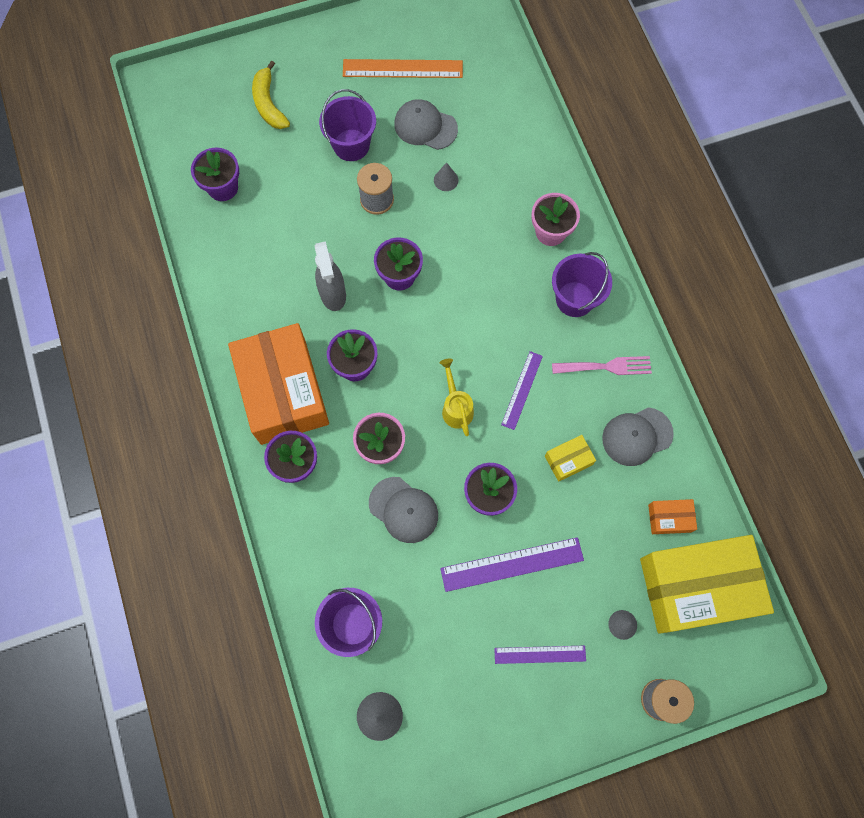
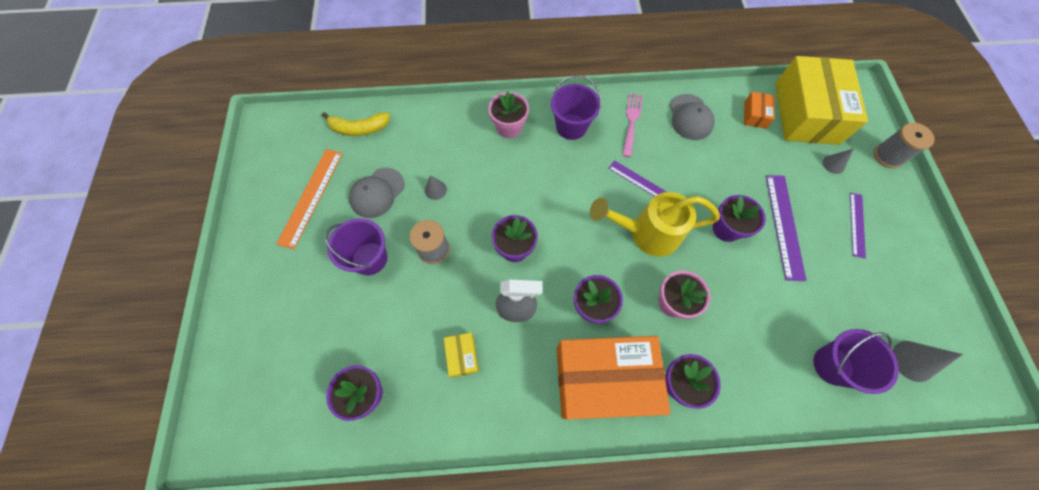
camera: 75 degrees left, 5 degrees down
yellow banana [252,61,290,129] -> yellow banana moved to [322,112,390,136]
grey cap [369,477,438,543] -> none
yellow watering can [439,359,474,436] -> yellow watering can [590,192,720,257], size x1.82
yellow box [545,435,596,482] -> yellow box moved to [444,332,479,378]

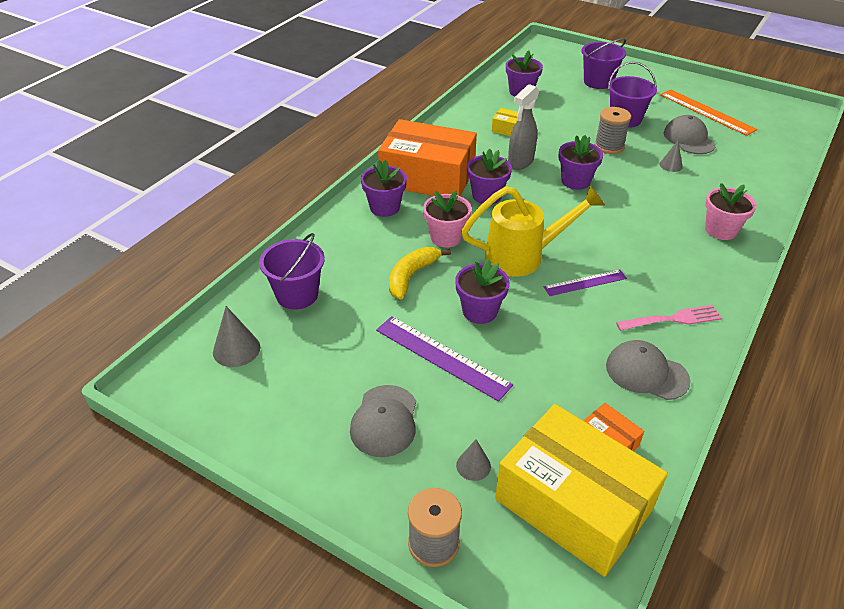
camera: 125 degrees right, 25 degrees down
yellow banana [322,112,390,136] -> yellow banana moved to [389,247,451,299]
purple bucket [551,75,602,140] -> purple bucket moved to [582,38,626,89]
orange box [557,336,671,419] -> orange box turned 75 degrees clockwise [378,119,477,196]
yellow watering can [590,192,720,257] -> yellow watering can turned 45 degrees clockwise [461,185,605,277]
pink fork [622,93,643,157] -> pink fork turned 60 degrees counterclockwise [616,305,722,331]
purple ruler [850,193,866,259] -> grey cap [350,385,416,457]

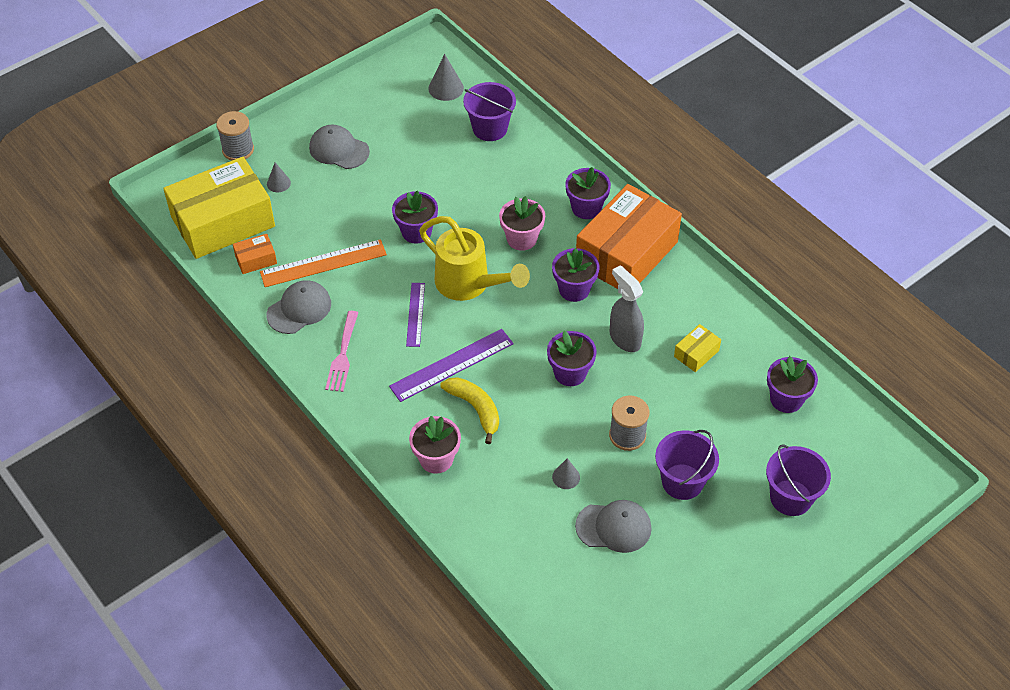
camera: 110 degrees right, 10 degrees up
purple ruler [376,316,513,402] -> purple ruler moved to [389,329,514,402]
yellow banana [389,247,451,299] -> yellow banana moved to [440,377,499,444]
yellow watering can [461,185,605,277] -> yellow watering can turned 60 degrees counterclockwise [419,216,530,301]
orange ruler [660,89,757,136] -> orange ruler moved to [260,239,387,287]

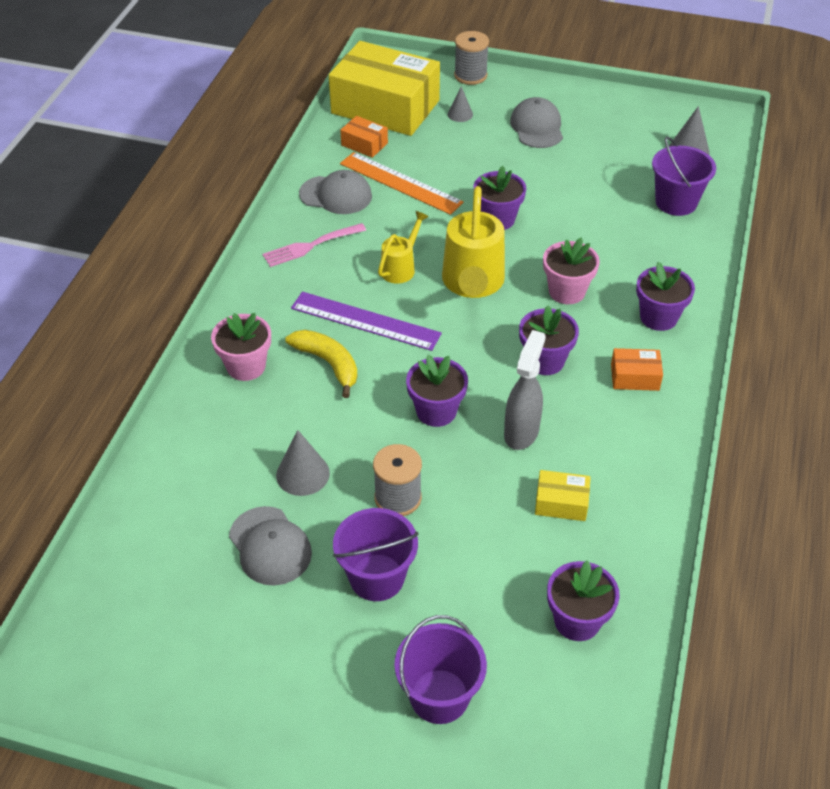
camera: 55 degrees right, 5 degrees down
purple ruler [406,283,425,347] -> yellow watering can [378,211,429,283]
yellow banana [440,377,499,444] -> yellow banana turned 60 degrees counterclockwise [285,330,357,398]
grey cone [552,458,580,489] -> grey cone [276,430,330,496], size x1.56
orange box [576,184,682,289] -> orange box [611,348,663,391], size x0.41

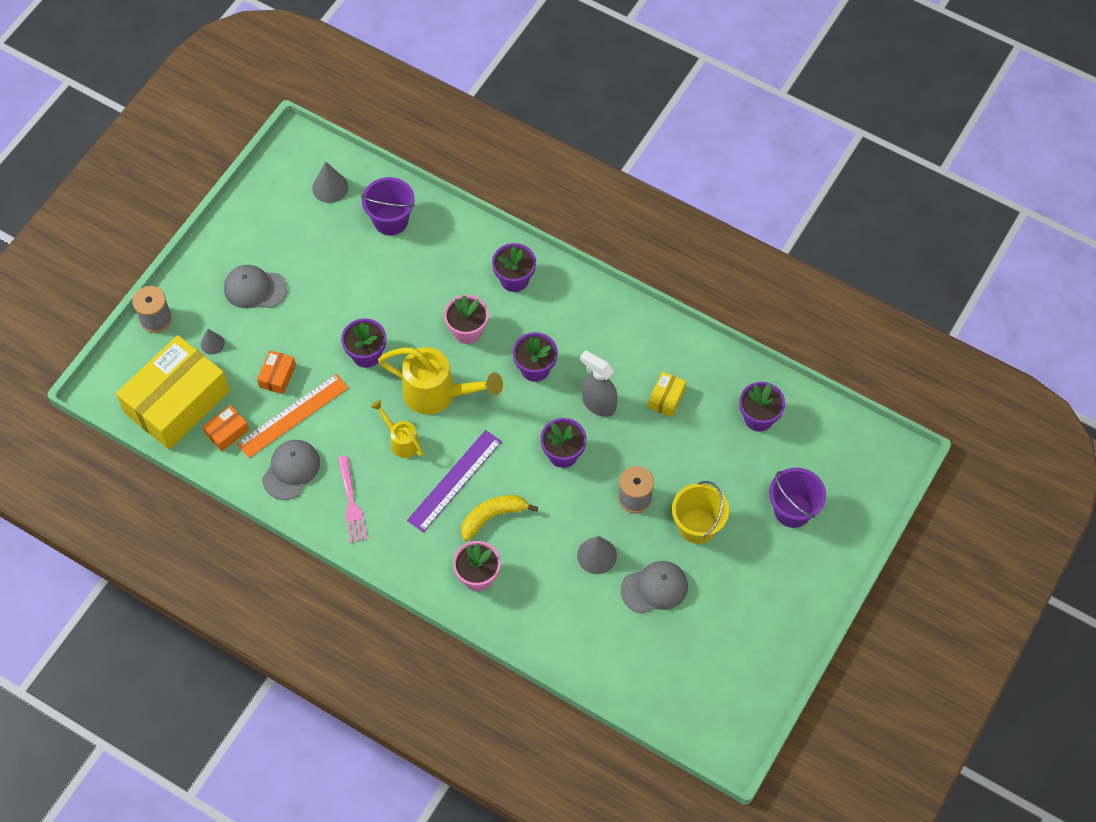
camera: 75 degrees left, 15 degrees up
purple bucket [333,508,419,601] -> yellow bucket [672,481,729,544]
orange box [611,348,663,391] -> orange box moved to [257,350,296,394]

